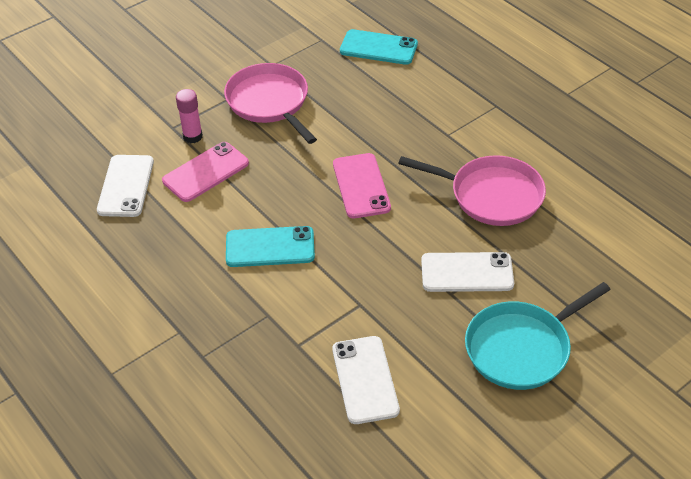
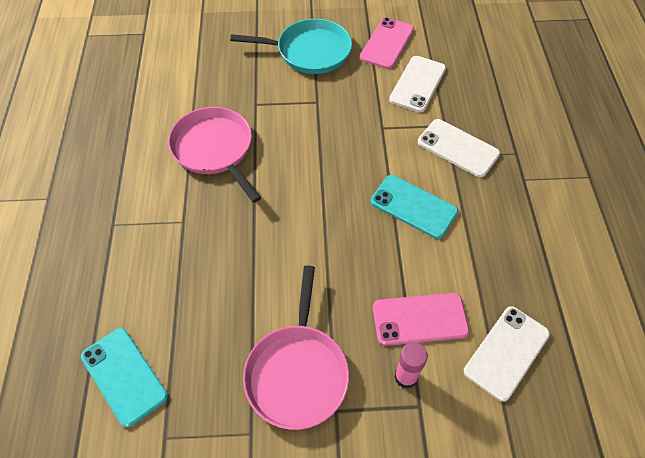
camera: 145 degrees left, 10 degrees up
pink phone [333,153,391,219] -> pink phone moved to [360,17,414,69]
white phone [421,252,514,292] -> white phone moved to [418,119,500,177]

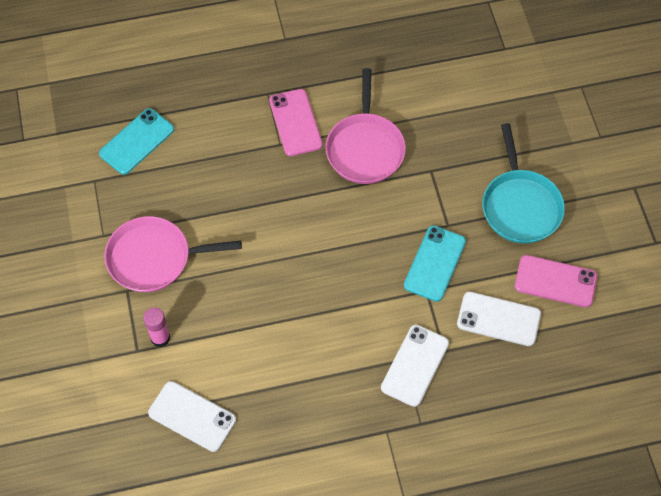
camera: 80 degrees right, 5 degrees up
pink pan [168,107,261,203] -> pink pan turned 135 degrees clockwise [325,68,406,184]
turquoise phone [371,175,458,239] -> turquoise phone moved to [404,225,466,302]
pink phone [373,293,469,346] -> pink phone moved to [269,89,323,156]

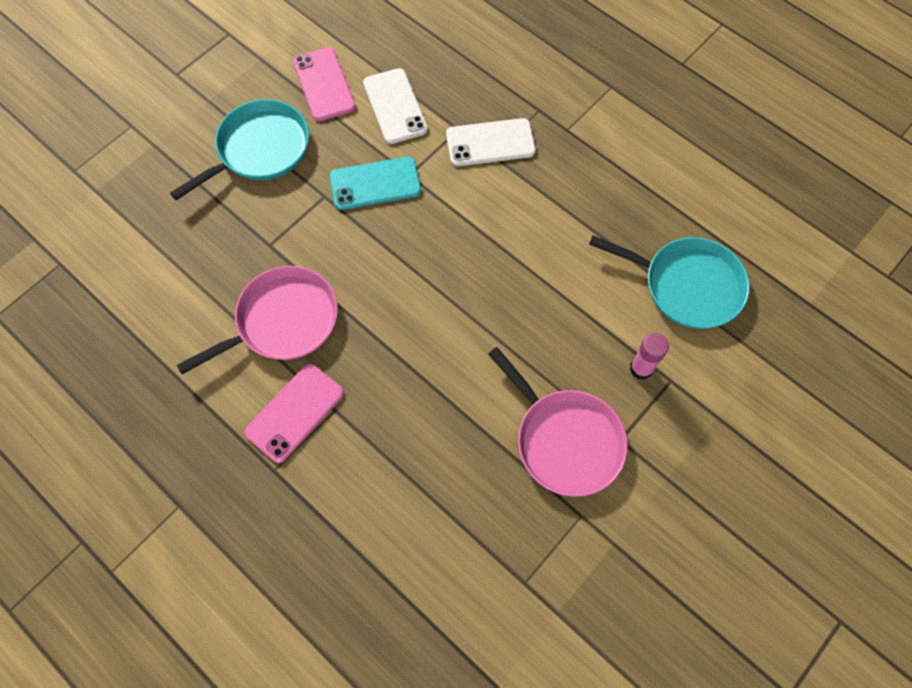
camera: 125 degrees left, 5 degrees up
turquoise phone [99,108,174,175] -> none
white phone [148,381,236,452] -> turquoise pan [589,235,749,329]

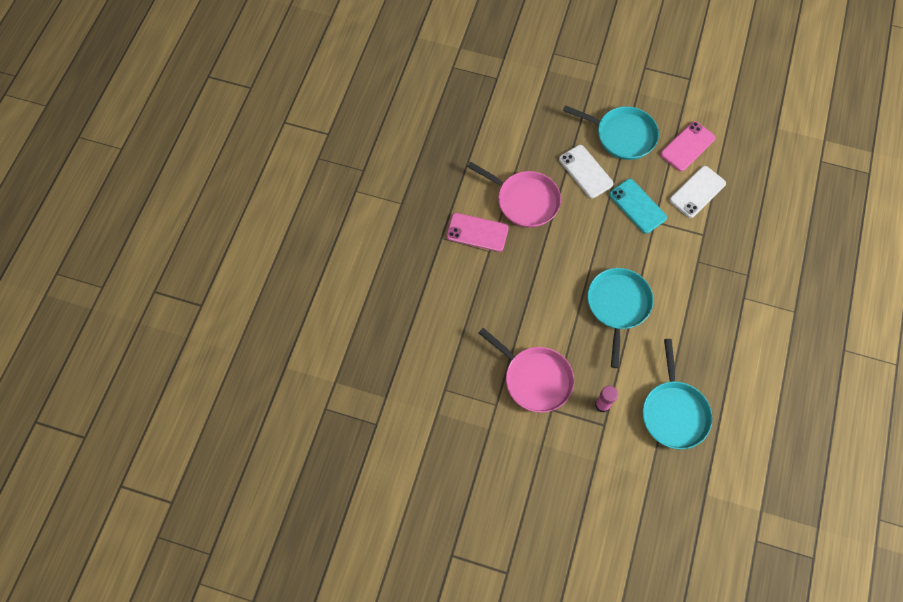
camera: 65 degrees right, 0 degrees up
white phone [446,118,536,166] -> white phone moved to [559,145,614,198]
pink pan [488,347,628,497] -> pink pan turned 75 degrees counterclockwise [479,328,574,413]
none -> turquoise pan [587,268,653,368]

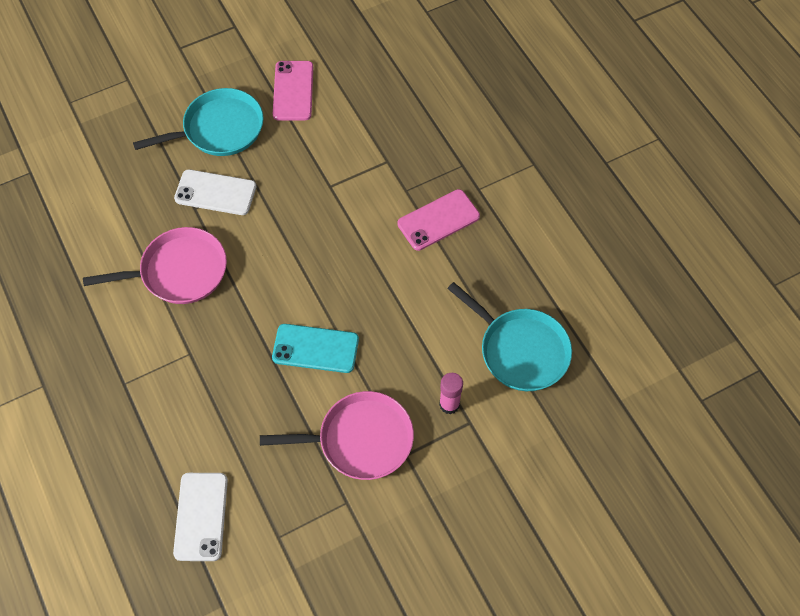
camera: 45 degrees left, 5 degrees down
pink phone [446,213,509,252] -> pink phone moved to [397,189,480,251]
turquoise pan [587,268,653,368] -> none
turquoise phone [609,179,667,234] -> turquoise phone moved to [272,324,359,373]
white phone [669,166,726,218] -> white phone moved to [173,473,228,561]

